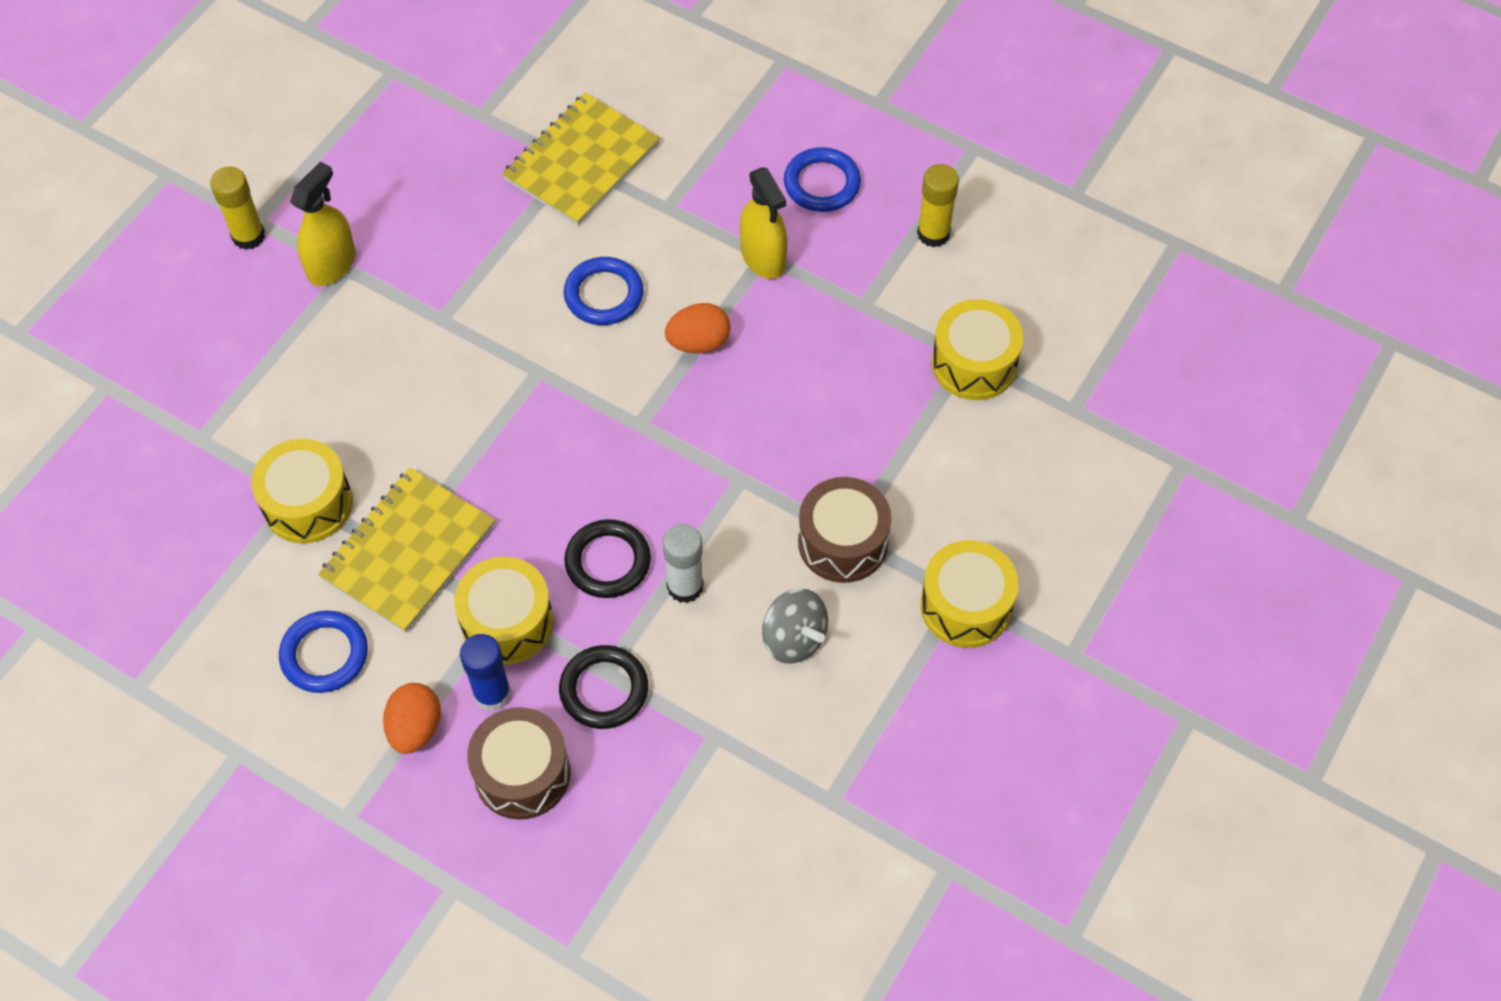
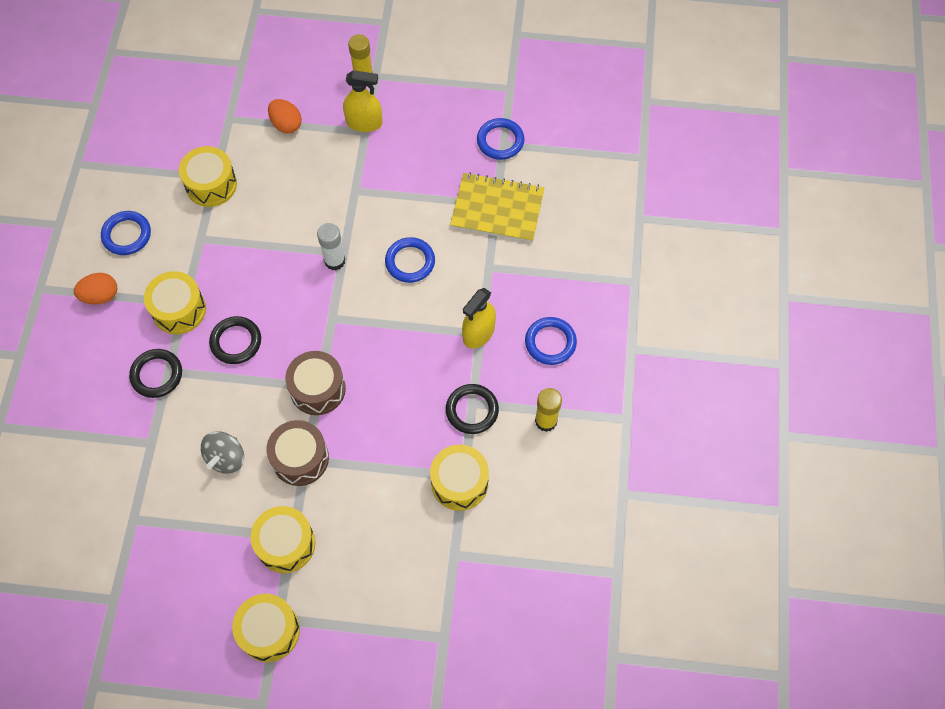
camera: 65 degrees right, 5 degrees up
yellow notebook [318,468,495,632] -> none
blue glue stick [460,634,511,711] -> none
brown drum [467,707,570,820] -> brown drum moved to [285,351,346,415]
white glue stick [663,524,704,603] -> white glue stick moved to [317,223,345,270]
orange egg [665,303,730,353] -> orange egg moved to [268,99,302,134]
none -> yellow drum [232,594,300,662]
none -> black ring [446,384,499,434]
none -> blue ring [477,118,525,160]

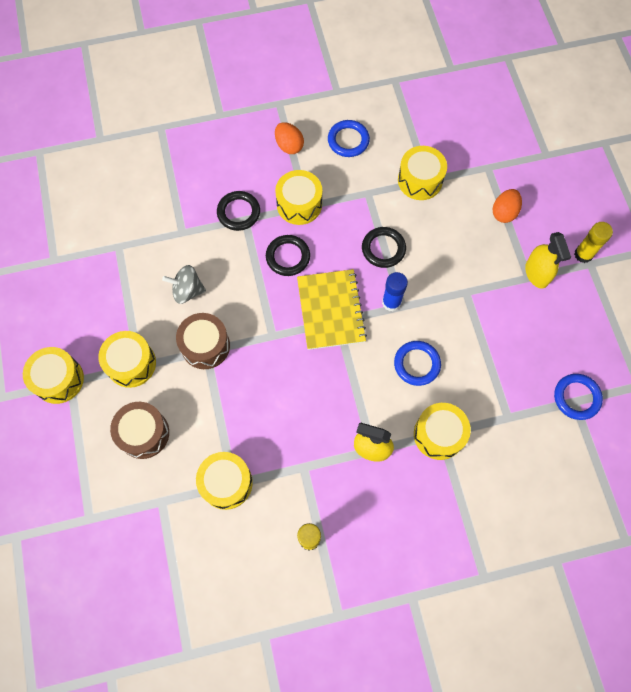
camera: 70 degrees right, 5 degrees up
brown drum [285,351,346,415] -> brown drum moved to [110,402,169,459]
white glue stick [317,223,345,270] -> blue glue stick [382,272,408,311]
black ring [446,384,499,434] -> black ring moved to [362,227,406,268]
yellow notebook [450,172,545,242] -> yellow notebook moved to [297,269,367,350]
blue ring [525,317,577,365] -> none
none -> yellow drum [414,403,471,460]

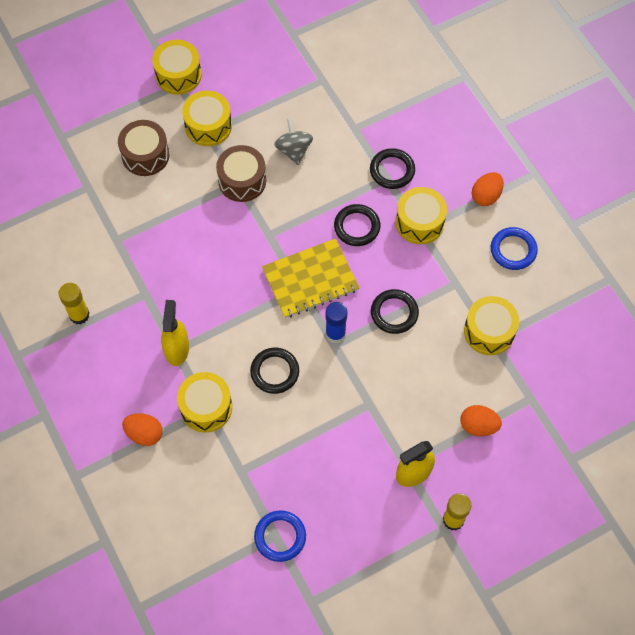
camera: 75 degrees right, 5 degrees down
yellow drum [196,452,253,510] -> none
blue ring [394,341,441,386] -> black ring [250,347,299,394]
none -> orange egg [122,413,163,446]

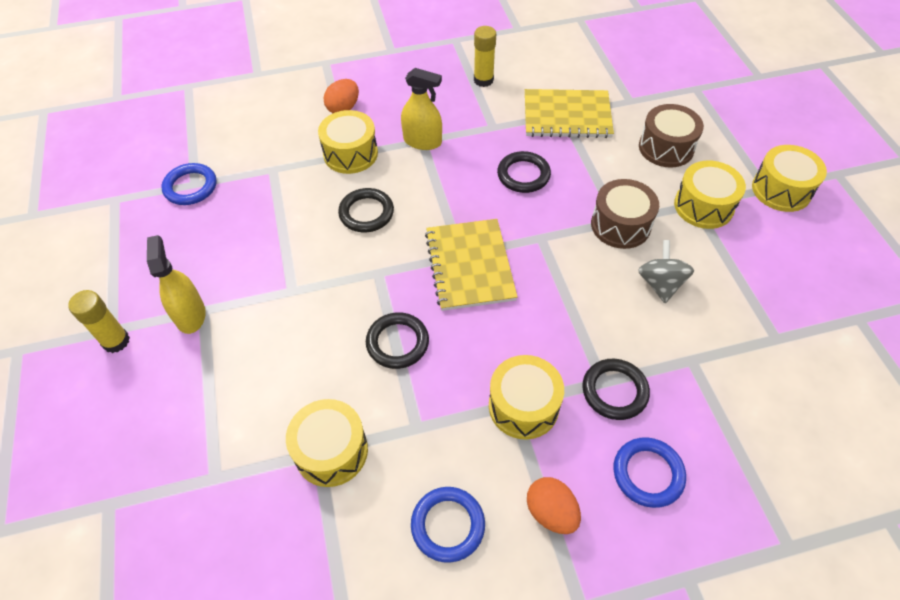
camera: 105 degrees right, 10 degrees down
grey spinning top [274,118,313,165] -> grey spinning top turned 90 degrees counterclockwise [638,240,694,303]
blue glue stick [325,302,347,343] -> none
black ring [334,204,380,246] -> black ring moved to [497,151,551,193]
orange egg [460,405,502,436] -> none
none -> yellow notebook [525,89,614,138]
none -> blue ring [614,437,686,508]

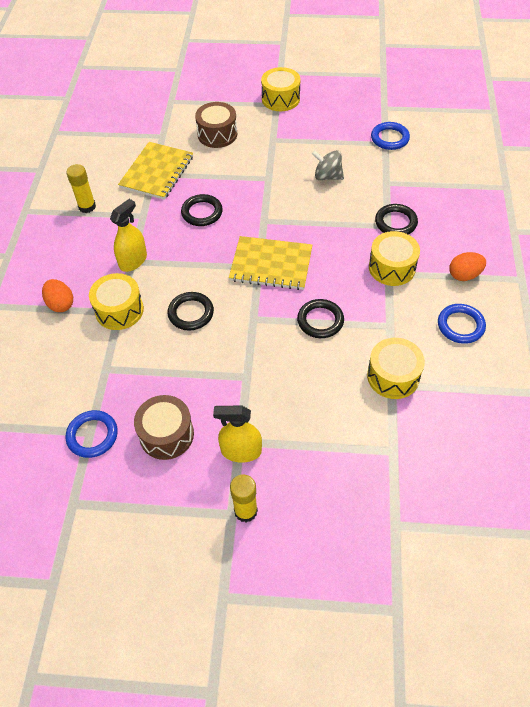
camera: 70 degrees left, 0 degrees up
brown drum [591,179,659,249] -> brown drum moved to [134,395,194,460]
blue ring [614,437,686,508] -> blue ring moved to [371,122,410,150]
yellow drum [674,161,746,229] -> none

